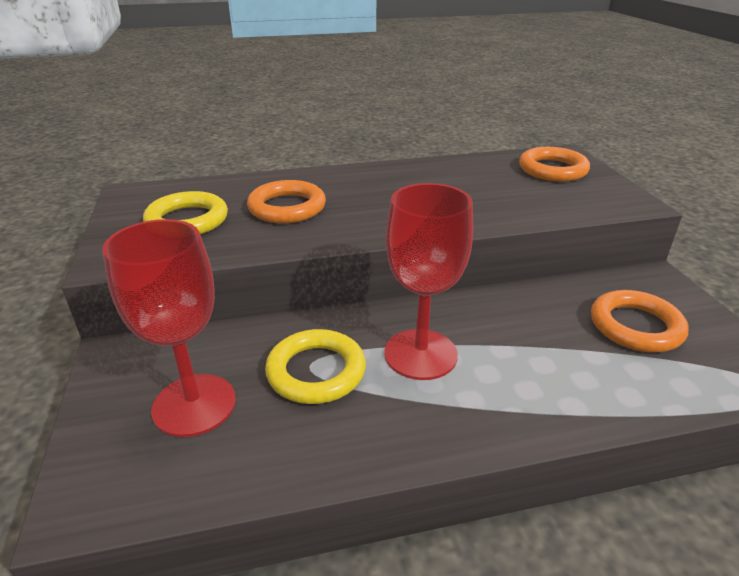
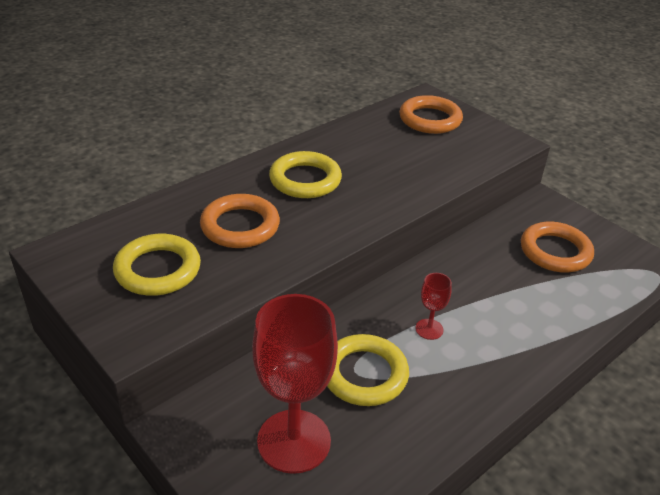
camera: 30 degrees left, 5 degrees up
red goblet [384,183,473,380] -> red goblet [416,273,452,340], size x0.45
none -> yellow ring [269,151,342,198]

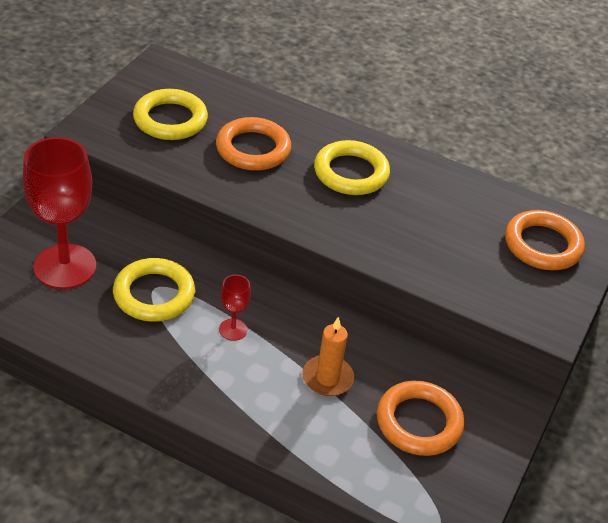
camera: 65 degrees right, 5 degrees up
none -> orange candle [302,317,354,396]

